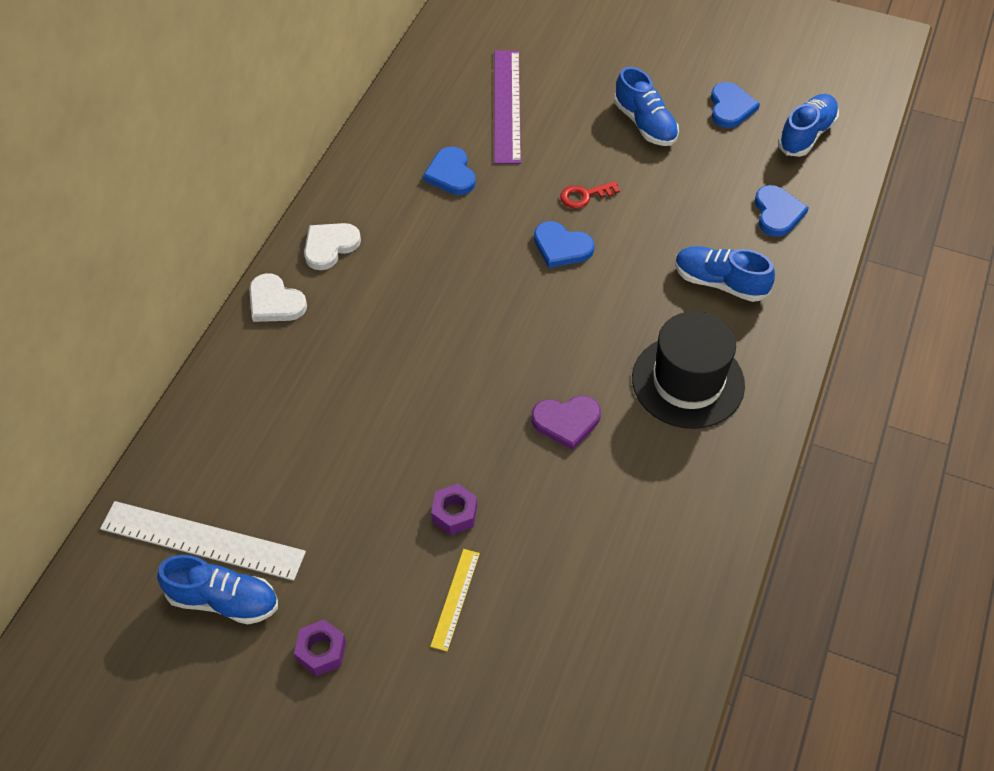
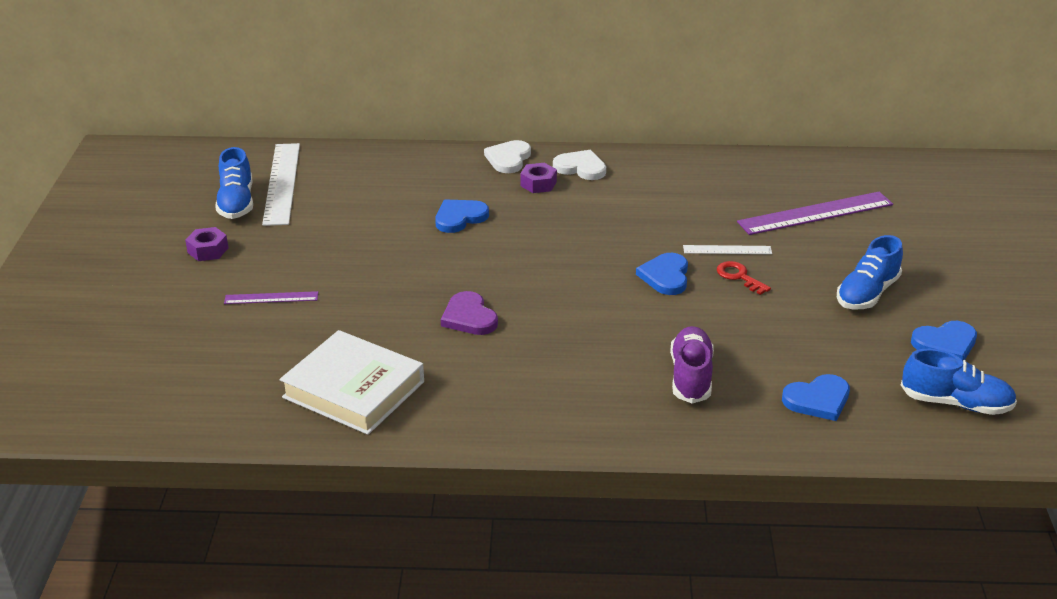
camera: 70 degrees right, 20 degrees down
blue heart [423,147,476,195] -> blue heart moved to [435,199,489,233]
yellow ruler [430,549,480,651] -> purple ruler [224,291,318,304]
purple nut [431,484,477,535] -> purple nut moved to [520,163,557,193]
black hat [632,311,745,429] -> none
blue shoe [675,246,775,302] -> purple shoe [670,326,714,404]
none -> white book [280,330,424,435]
none -> white ruler [683,245,772,254]

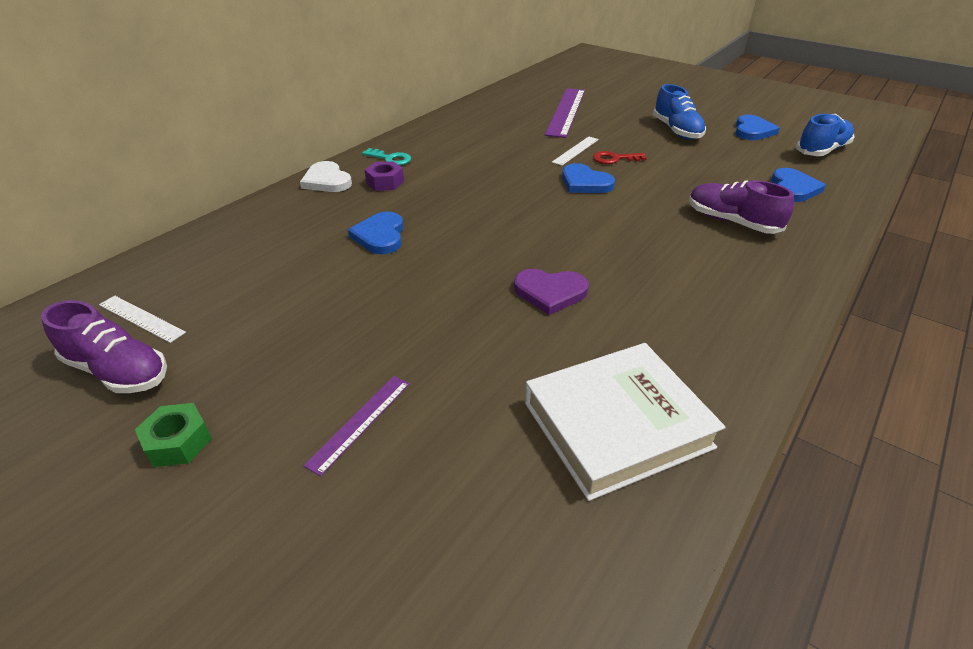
camera: 55 degrees left, 5 degrees up
purple nut [185,227,228,261] -> green nut [135,403,212,467]
blue shoe [215,147,253,219] -> purple shoe [41,300,167,393]
white ruler [262,143,300,226] -> white ruler [99,296,186,343], size x0.52
white heart [553,150,606,180] -> turquoise key [362,148,411,165]

